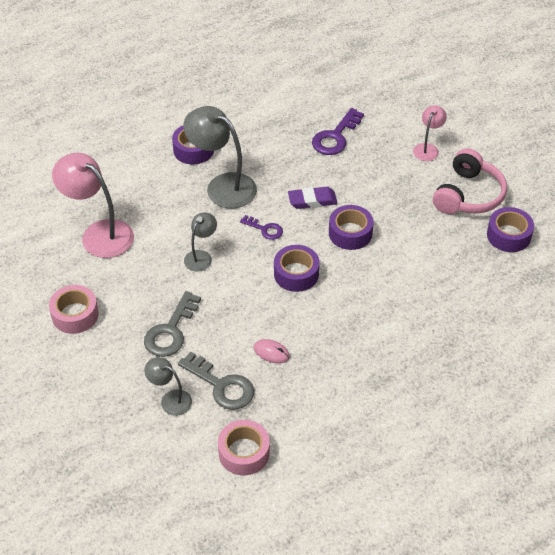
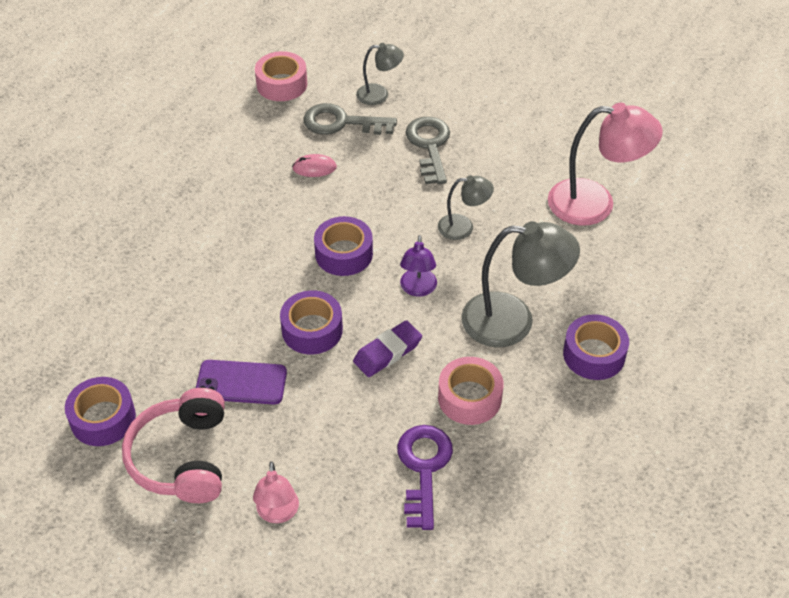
camera: 150 degrees right, 0 degrees up
pink tape [49,285,99,334] -> pink tape moved to [438,357,504,425]
grey lamp [184,213,217,272] -> grey lamp turned 90 degrees counterclockwise [438,175,494,240]
purple key [240,215,283,240] -> purple lamp [400,235,437,297]
none -> purple phone [196,360,287,405]

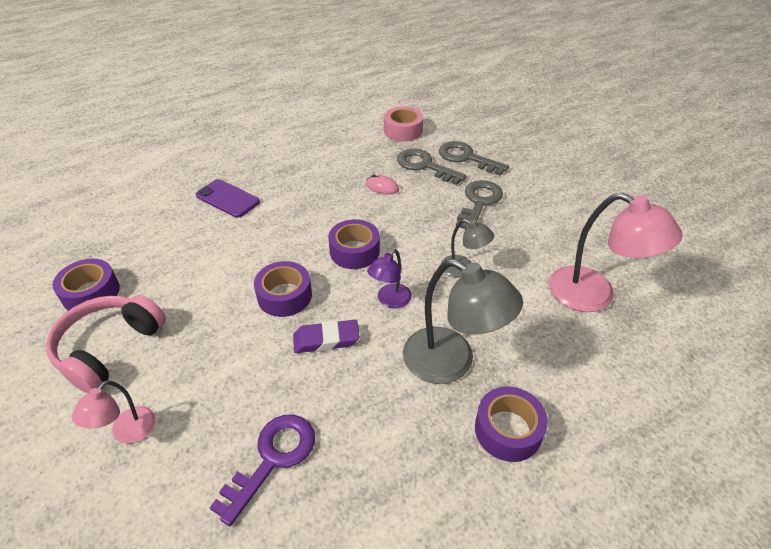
camera: 30 degrees right, 5 degrees down
purple phone [196,360,287,405] -> purple phone moved to [196,179,260,218]
grey lamp [356,43,404,105] -> grey key [439,141,509,176]
pink tape [438,357,504,425] -> none

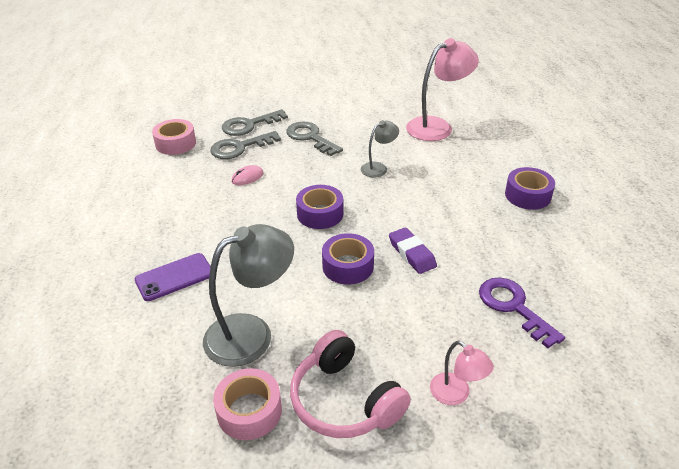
camera: 65 degrees left, 5 degrees down
purple tape [52,258,120,311] -> pink tape [213,368,282,440]
purple eraser [293,320,360,353] -> purple eraser turned 45 degrees counterclockwise [389,227,437,274]
purple lamp [367,249,412,309] -> none
grey lamp [403,259,523,384] -> grey lamp moved to [203,224,294,367]

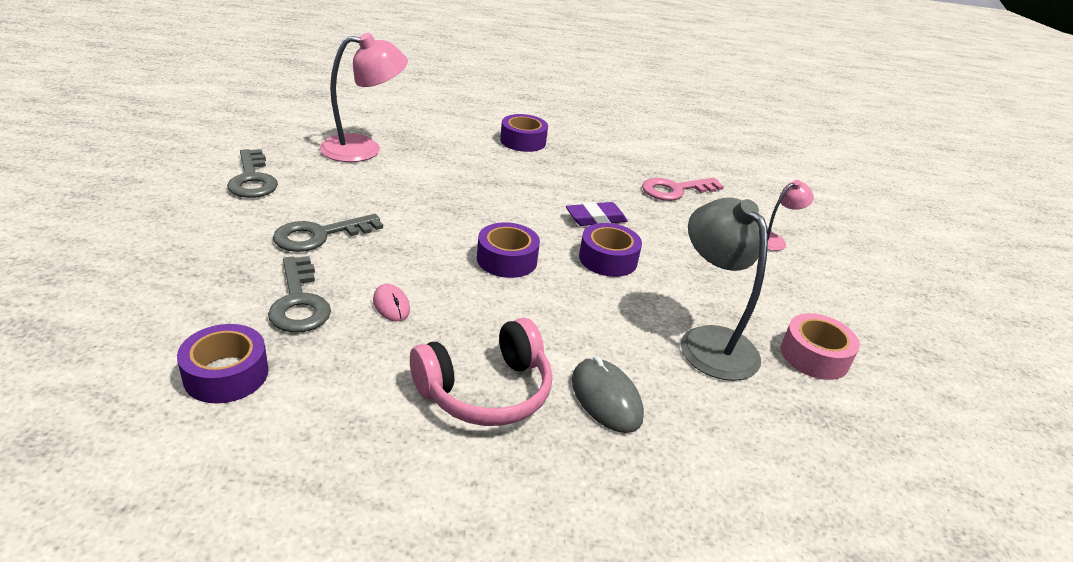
camera: 85 degrees left, 5 degrees down
purple phone [135,253,211,301] -> grey mouse [572,356,644,433]
pink tape [152,119,196,155] -> purple tape [177,324,268,403]
grey key [222,109,288,136] -> grey key moved to [227,149,278,198]
pink headphones [290,330,411,438] -> pink headphones moved to [410,318,552,426]
grey lamp [361,120,399,178] -> none
pink lamp [406,38,479,141] -> pink lamp turned 90 degrees clockwise [320,33,408,162]
purple key [479,277,565,348] -> pink key [642,178,724,201]

